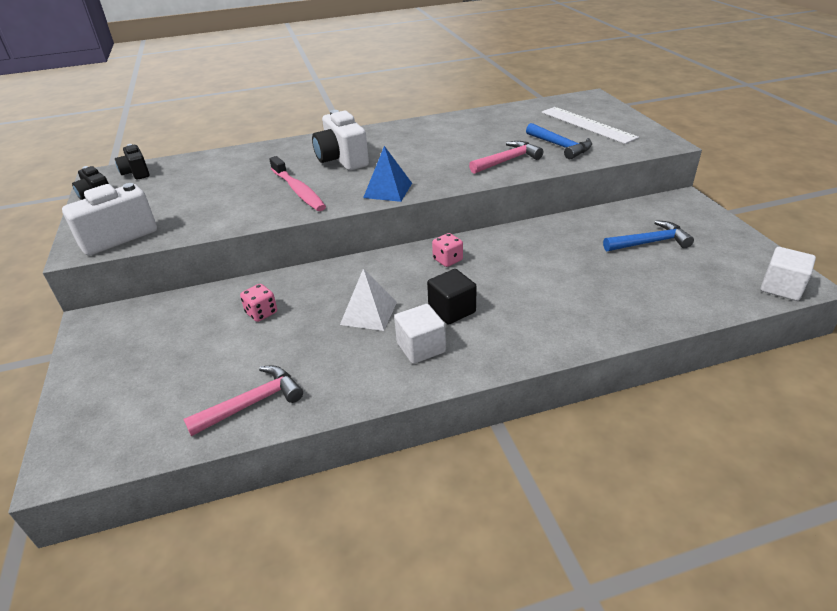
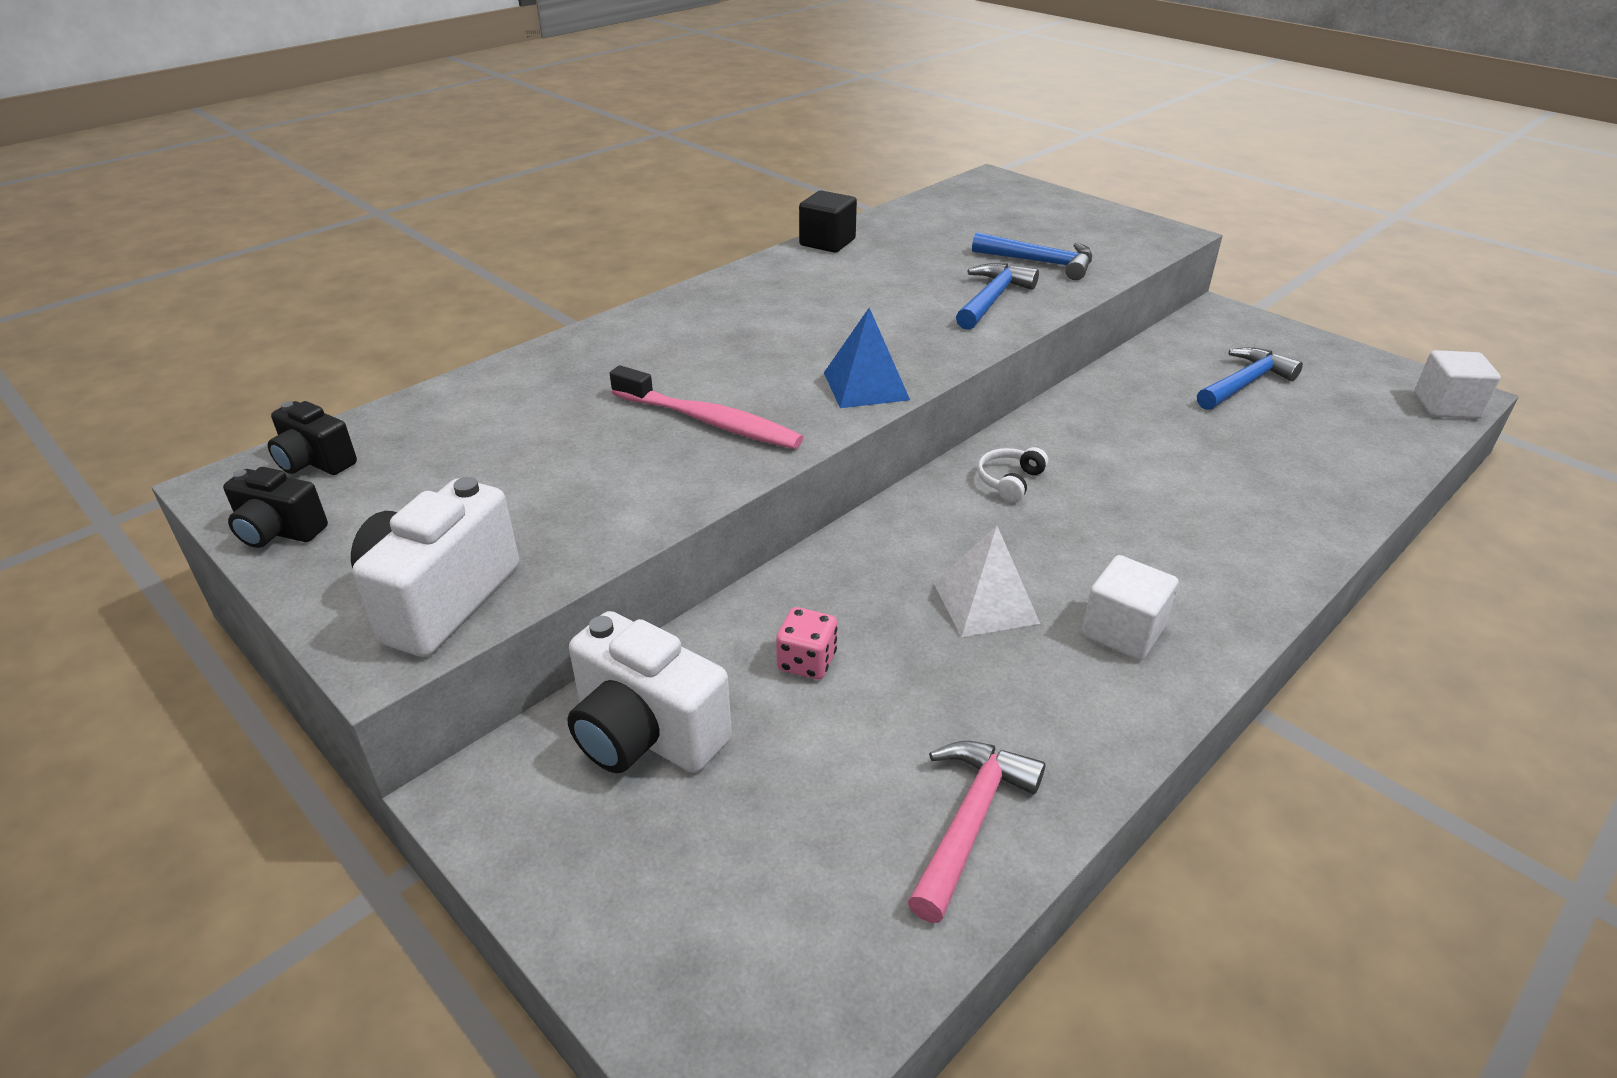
camera: 30 degrees left, 0 degrees up
white camera [312,110,369,171] -> white camera moved to [567,611,732,773]
black cube [427,269,477,325] -> black cube moved to [799,190,857,253]
pink dice [432,233,463,267] -> white headphones [977,447,1048,502]
pink hammer [469,141,543,174] -> blue hammer [956,263,1039,330]
white ruler [542,107,639,144] -> none

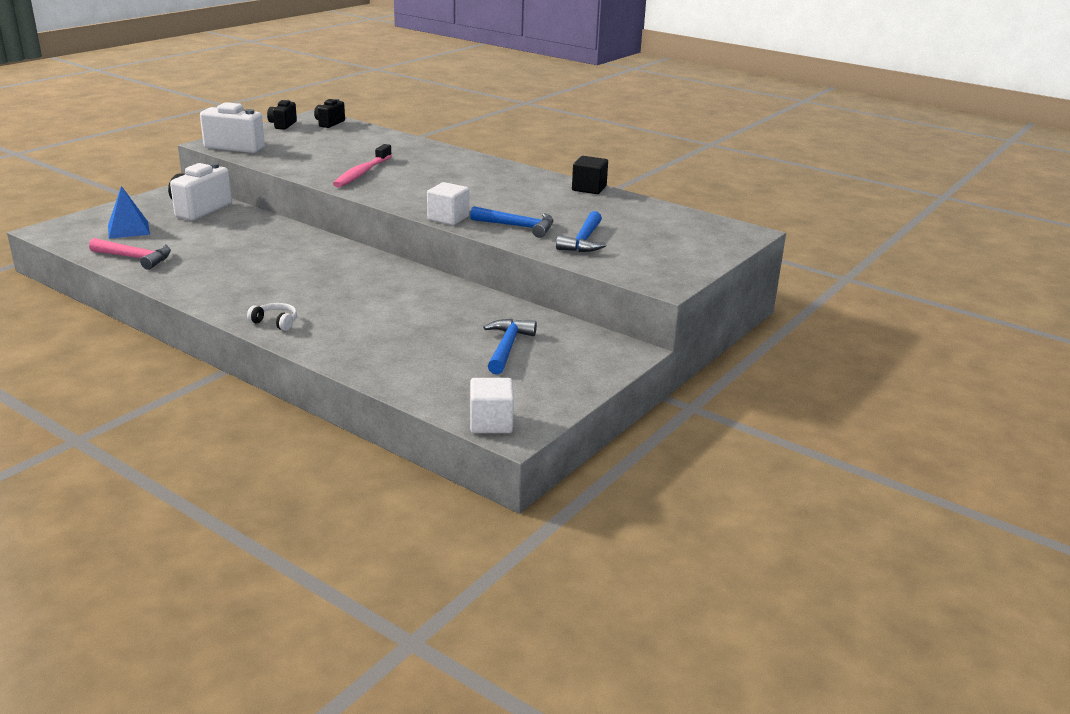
camera: 80 degrees right, 10 degrees down
pink dice [776,607,837,680] -> none
blue pyramid [824,308,910,408] -> blue pyramid moved to [108,186,150,239]
white pyramid [934,525,1040,637] -> none
white headphones [977,447,1048,502] -> white headphones moved to [247,303,297,331]
white cube [1081,555,1179,660] -> white cube moved to [427,182,469,225]
blue hammer [1197,347,1303,410] -> blue hammer turned 120 degrees counterclockwise [483,319,537,374]

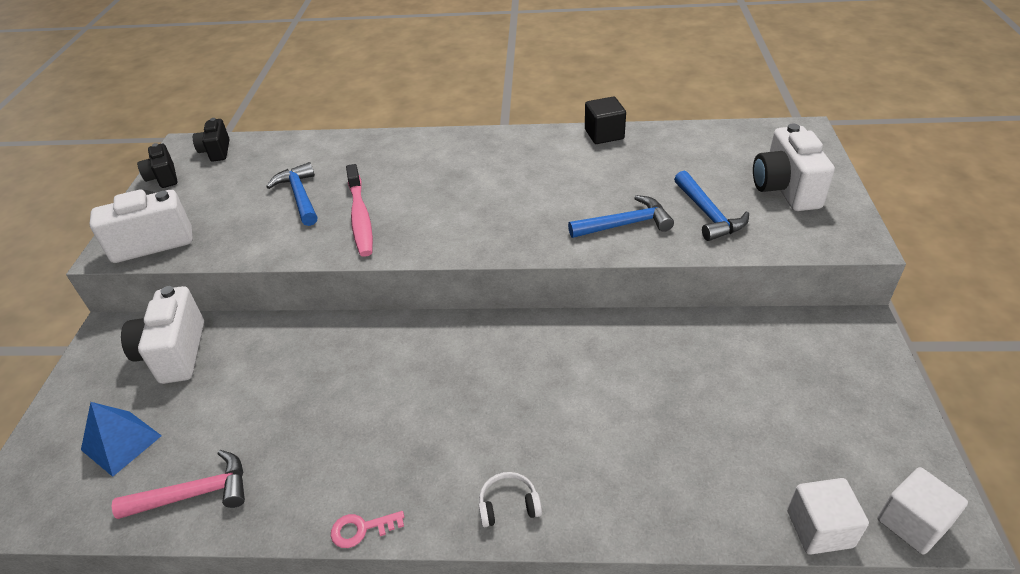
camera: 30 degrees left, 15 degrees up
white cube [427,182,469,225] -> white cube moved to [787,478,869,555]
blue hammer [483,319,537,374] -> blue hammer moved to [266,162,317,226]
none -> pink key [331,511,404,548]
none -> white camera [753,124,835,211]

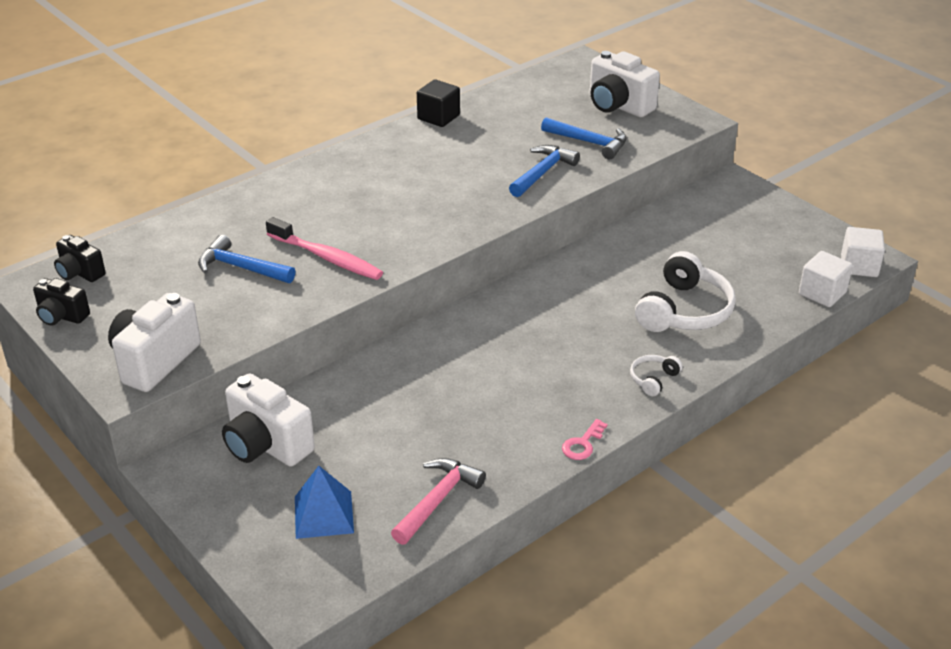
camera: 45 degrees left, 5 degrees down
none -> white headphones [635,251,736,332]

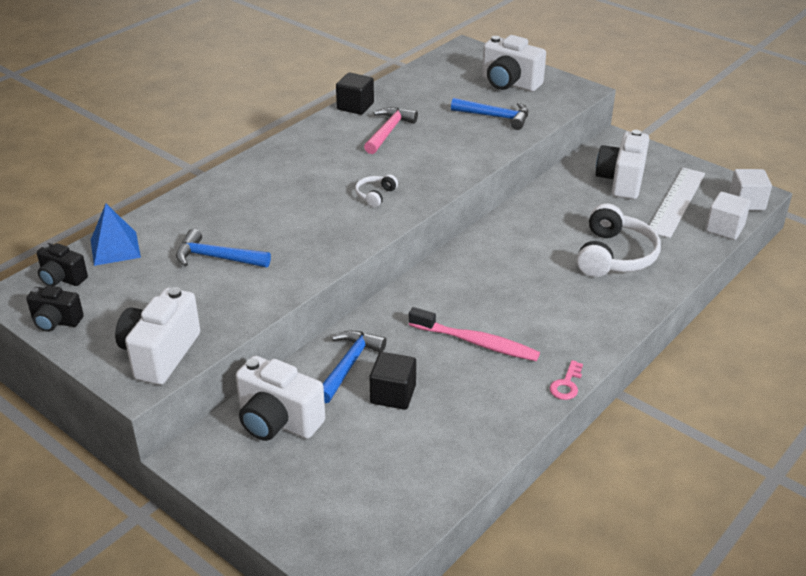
camera: 10 degrees left, 0 degrees up
pink toothbrush [266,217,383,280] -> pink toothbrush moved to [409,307,540,361]
blue pyramid [295,466,354,539] -> blue pyramid moved to [91,204,141,266]
pink hammer [391,458,486,545] -> pink hammer moved to [364,107,418,154]
blue hammer [509,145,580,197] -> blue hammer moved to [323,330,387,403]
white headphones [630,355,683,396] -> white headphones moved to [355,174,398,207]
none -> black cube [370,352,416,410]
none -> white camera [596,130,649,199]
none -> white ruler [649,168,705,238]

